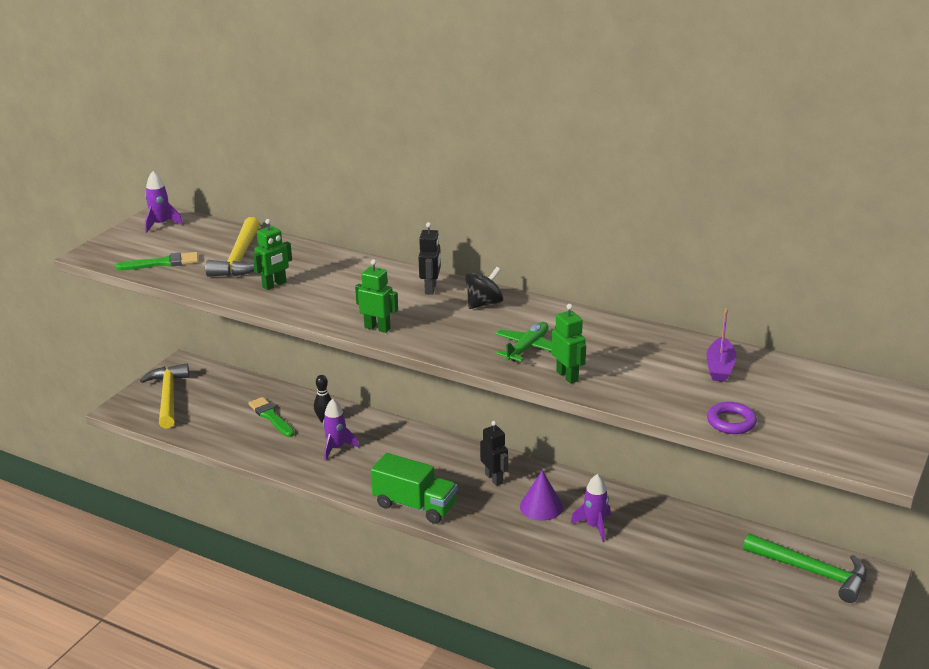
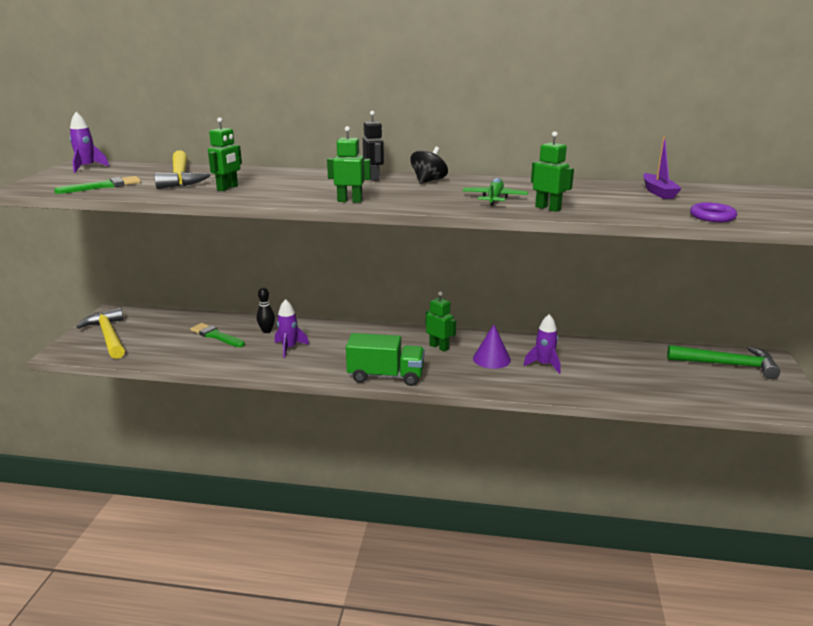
camera: 20 degrees left, 5 degrees down
black robot [480,421,508,486] -> green robot [426,291,456,352]

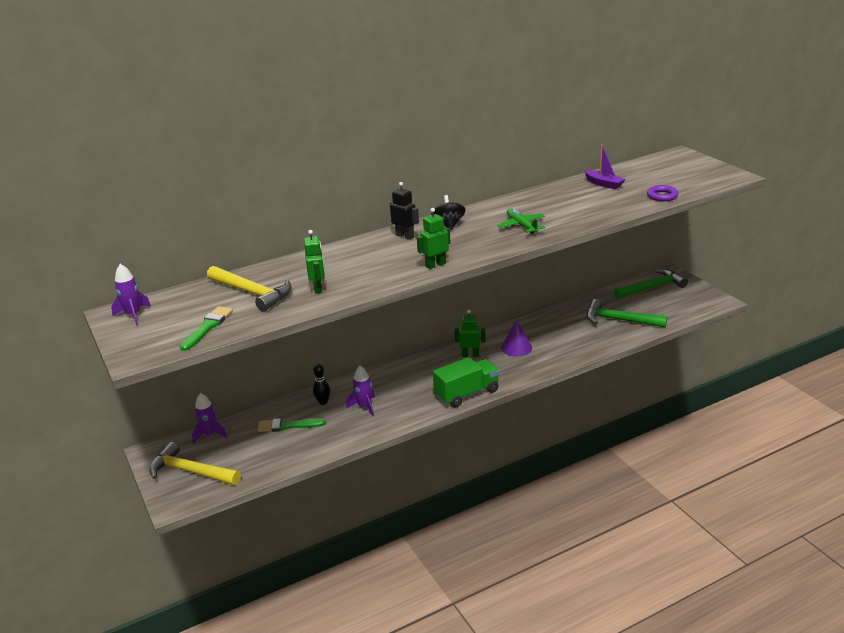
camera: 35 degrees left, 5 degrees up
purple rocket [523,314,560,374] -> purple rocket moved to [192,393,227,444]
green robot [531,131,574,212] -> none
none -> green hammer [587,299,668,328]

